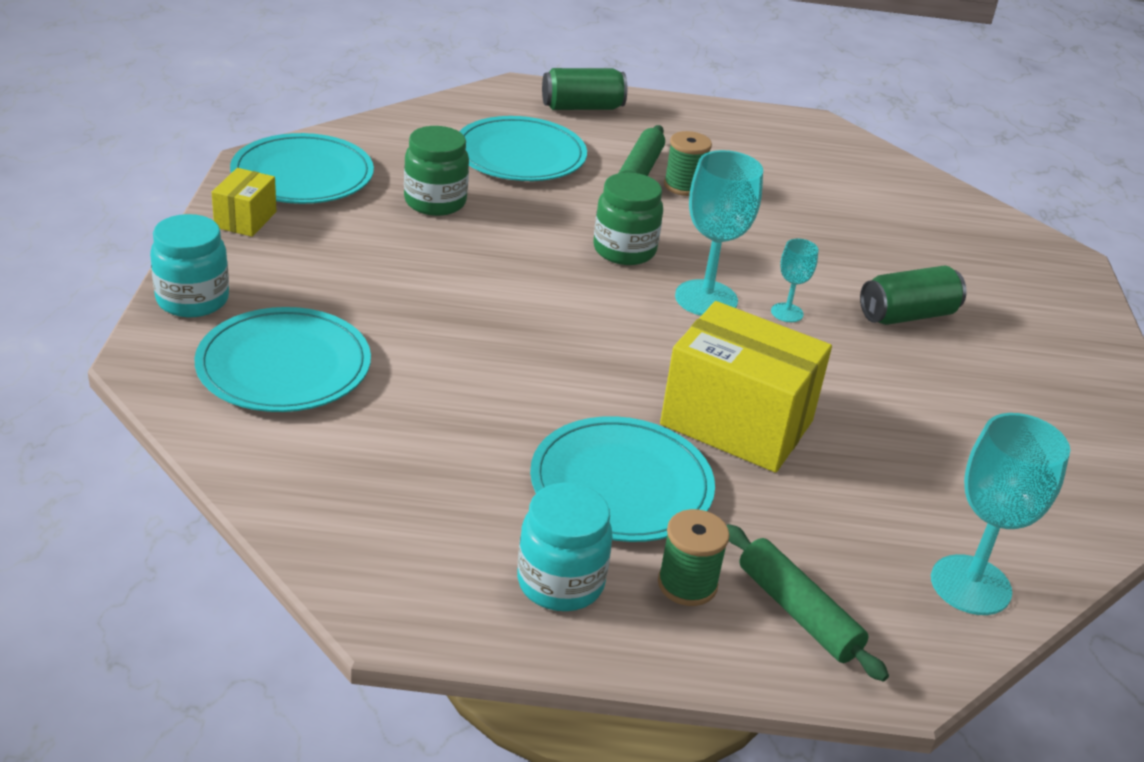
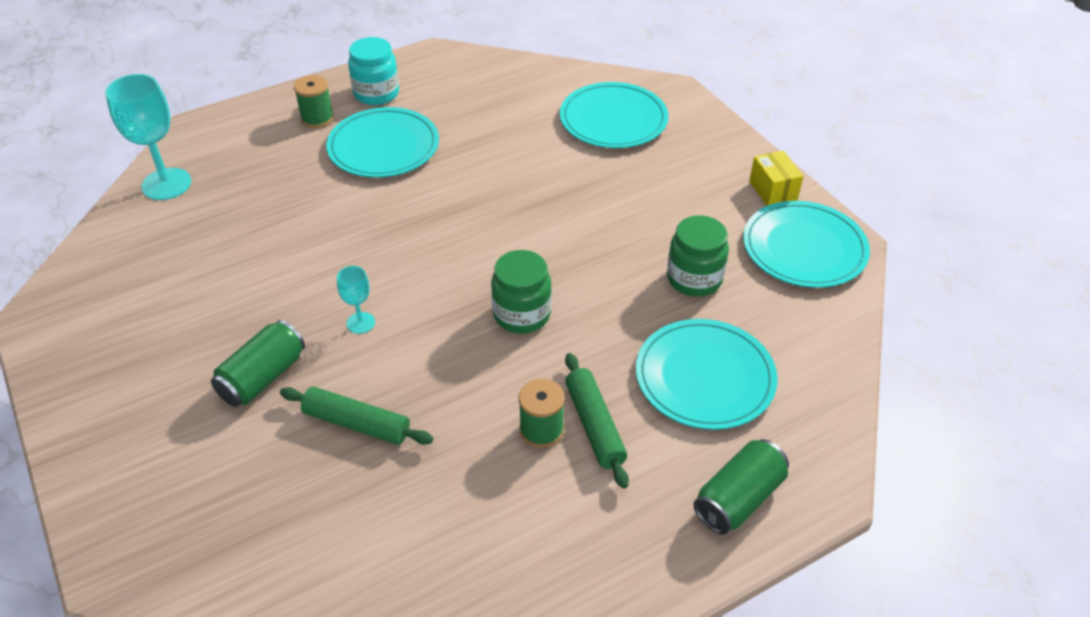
camera: 150 degrees right, 10 degrees up
turquoise jar [150,214,229,317] -> none
yellow box [660,301,832,473] -> none
turquoise goblet [675,150,763,316] -> none
green rolling pin [726,524,889,682] -> green rolling pin moved to [280,387,433,445]

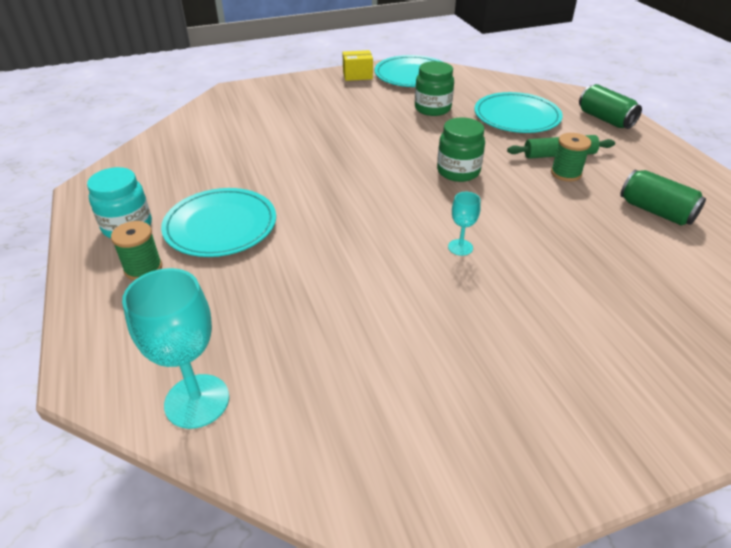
camera: 80 degrees left, 5 degrees down
green can [211,320,305,407] -> green can moved to [620,169,706,225]
green rolling pin [280,387,433,445] -> none
turquoise plate [560,82,668,148] -> none

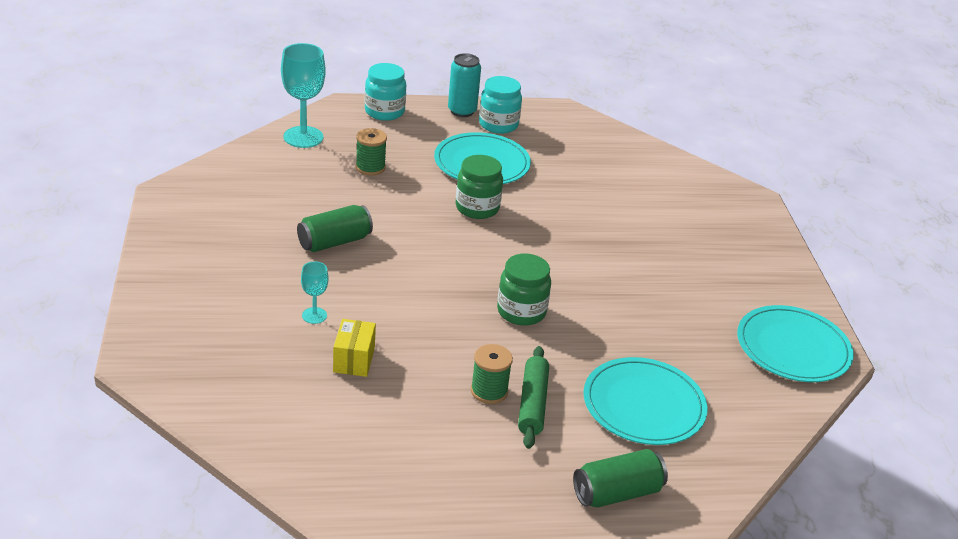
camera: 100 degrees right, 5 degrees down
green spool [111,221,162,280] -> green spool moved to [356,128,387,176]
yellow box [342,50,373,81] -> yellow box moved to [333,319,376,377]
green jar [415,61,454,116] -> green jar moved to [455,155,503,219]
turquoise goblet [448,192,481,256] -> turquoise goblet moved to [301,261,328,324]
green can [620,169,706,225] -> green can moved to [297,205,373,252]
none -> turquoise jar [365,63,406,121]
none -> turquoise can [448,53,481,117]

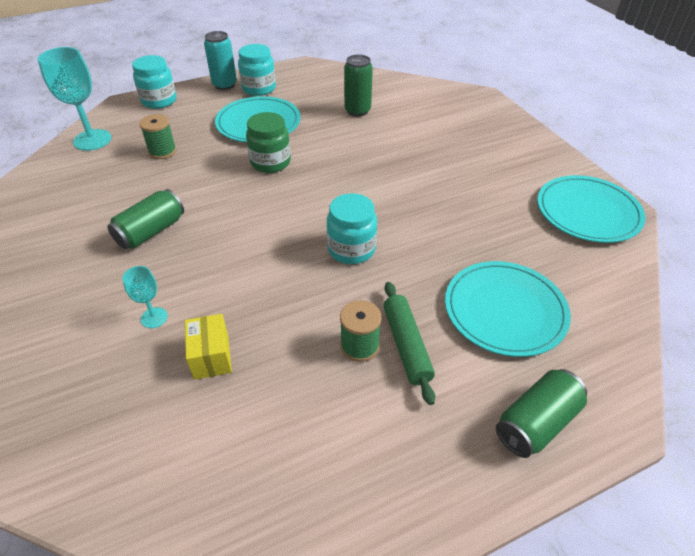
camera: 15 degrees left, 10 degrees up
green jar [497,253,551,326] -> turquoise jar [327,193,377,264]
none -> green can [344,54,373,117]

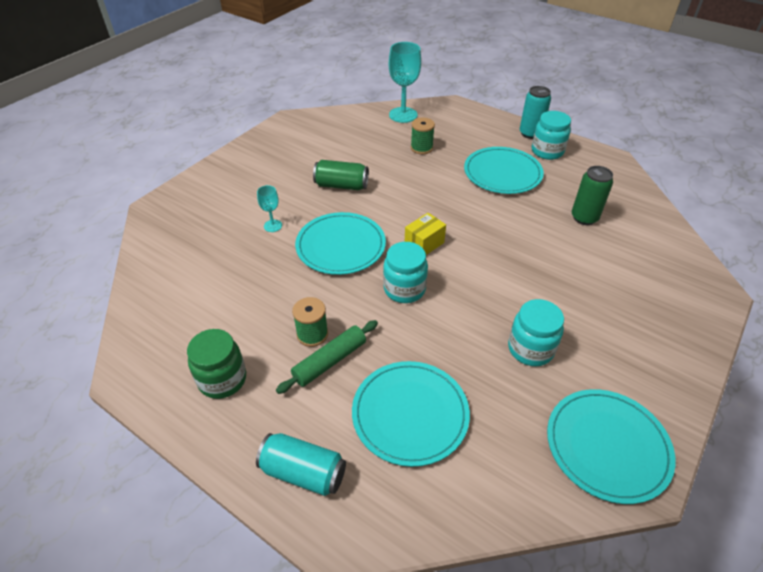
camera: 60 degrees right, 0 degrees up
turquoise jar [132,55,176,109] -> turquoise jar moved to [508,299,564,366]
yellow box [185,314,232,380] -> yellow box moved to [405,213,446,255]
green jar [246,112,291,173] -> green jar moved to [187,329,246,399]
green can [496,369,587,458] -> turquoise can [256,433,346,496]
none -> turquoise plate [295,212,386,275]

